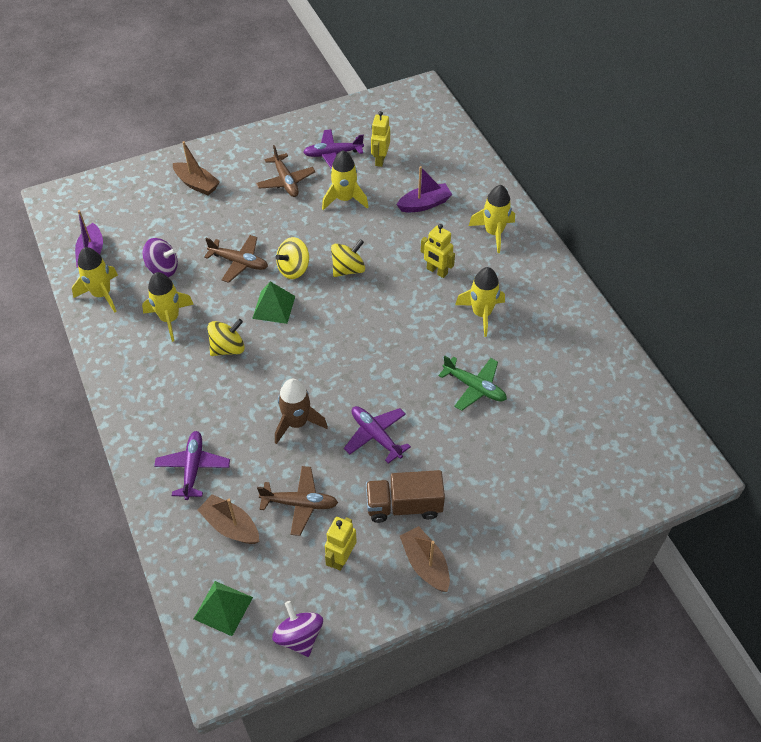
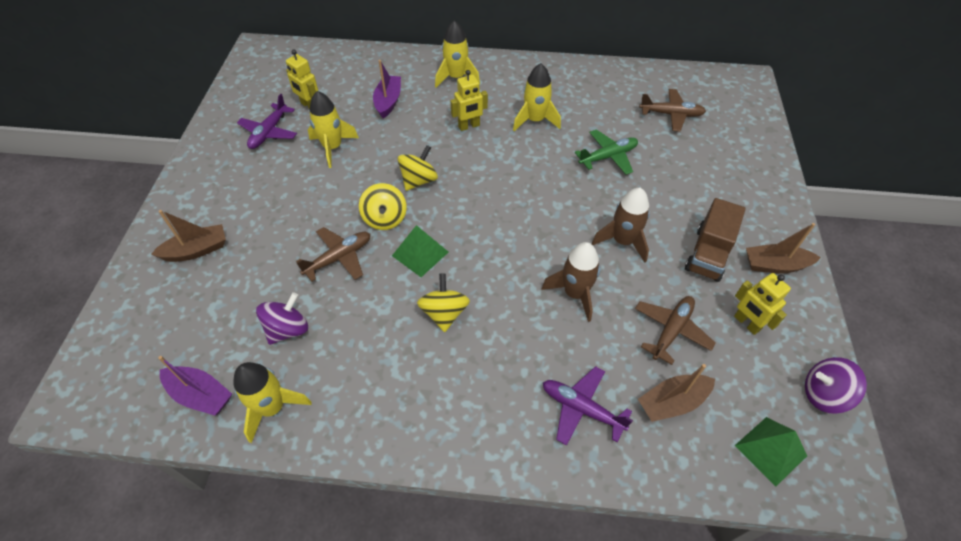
camera: 60 degrees left, 0 degrees up
yellow rocket [142,272,194,342] -> none
brown plane [256,145,315,197] -> brown plane moved to [639,89,706,132]
yellow spinning top [331,239,365,277] -> yellow spinning top turned 45 degrees clockwise [397,145,438,191]
purple plane [344,406,411,464] -> brown rocket [592,188,650,263]

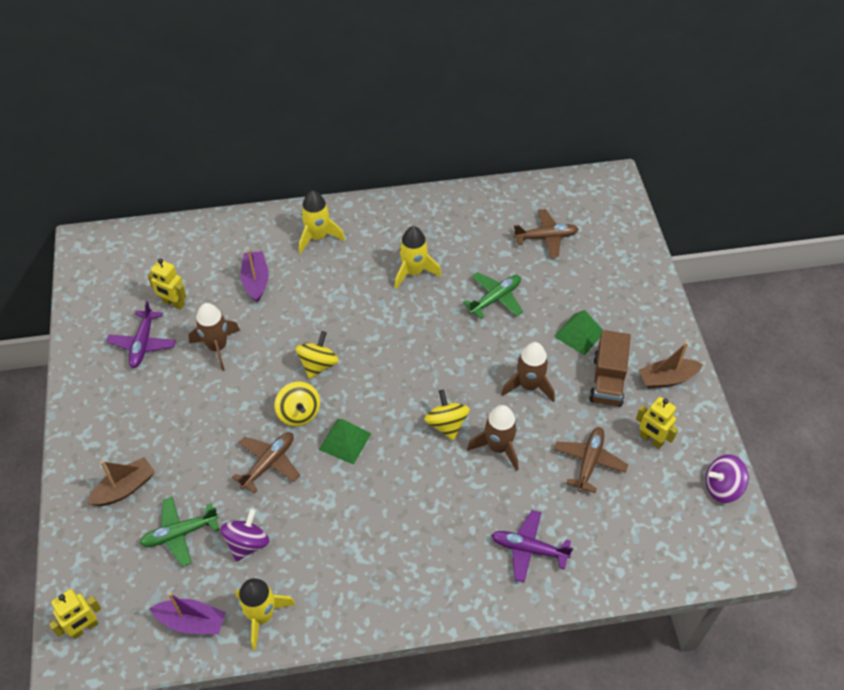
camera: 15 degrees left, 0 degrees up
yellow rocket [308,91,359,168] -> brown rocket [189,303,240,371]
yellow spinning top [417,273,470,332] -> yellow spinning top moved to [424,390,470,440]
yellow robot [450,70,488,131] -> yellow robot moved to [49,589,101,639]
brown boat [638,364,715,422] -> none
green pyramid [735,417,807,487] -> green pyramid moved to [554,310,603,355]
none -> green plane [140,497,220,566]

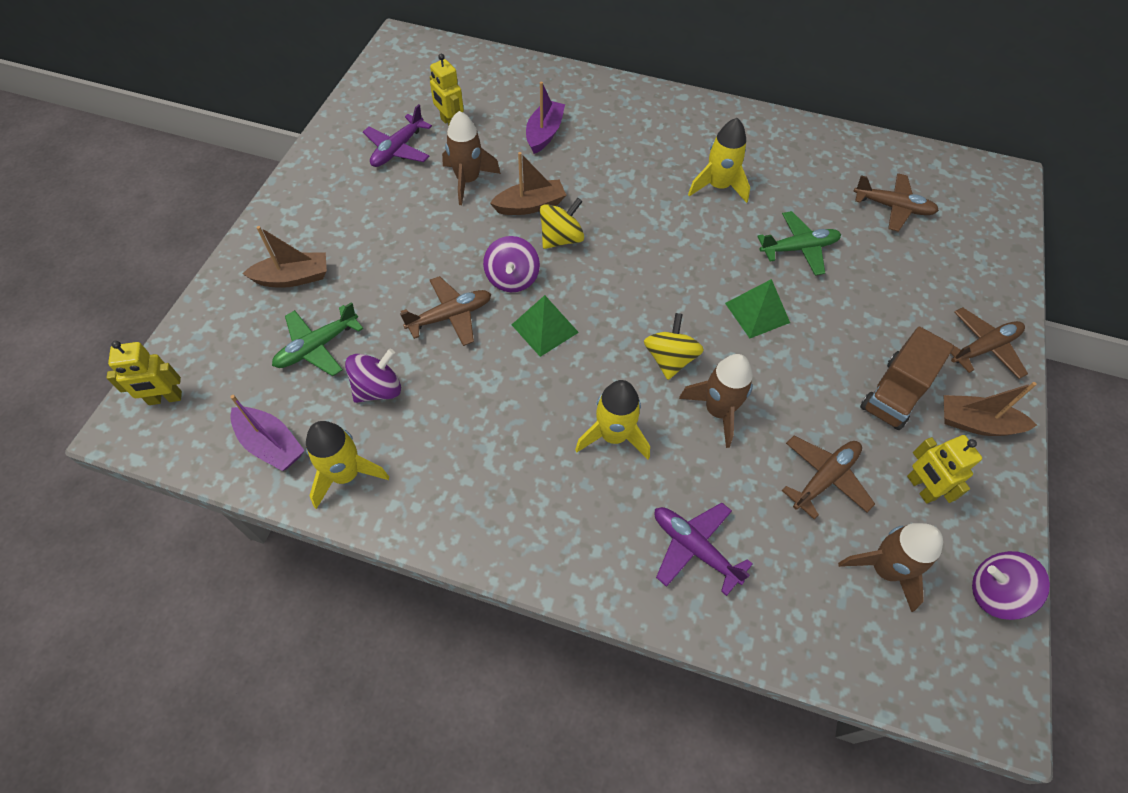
camera: 25 degrees right, 5 degrees up
green plane [140,497,220,566] -> green plane turned 45 degrees counterclockwise [272,302,364,376]
yellow spinning top [275,382,320,426] -> purple spinning top [483,236,540,292]
yellow rocket [299,190,345,254] -> yellow rocket moved to [575,380,650,459]
brown rocket [501,342,555,403] -> brown rocket moved to [838,523,943,612]
green pyramid [554,310,603,355] -> green pyramid moved to [725,279,790,338]
none -> brown boat [490,152,566,215]
none -> brown plane [951,307,1028,379]

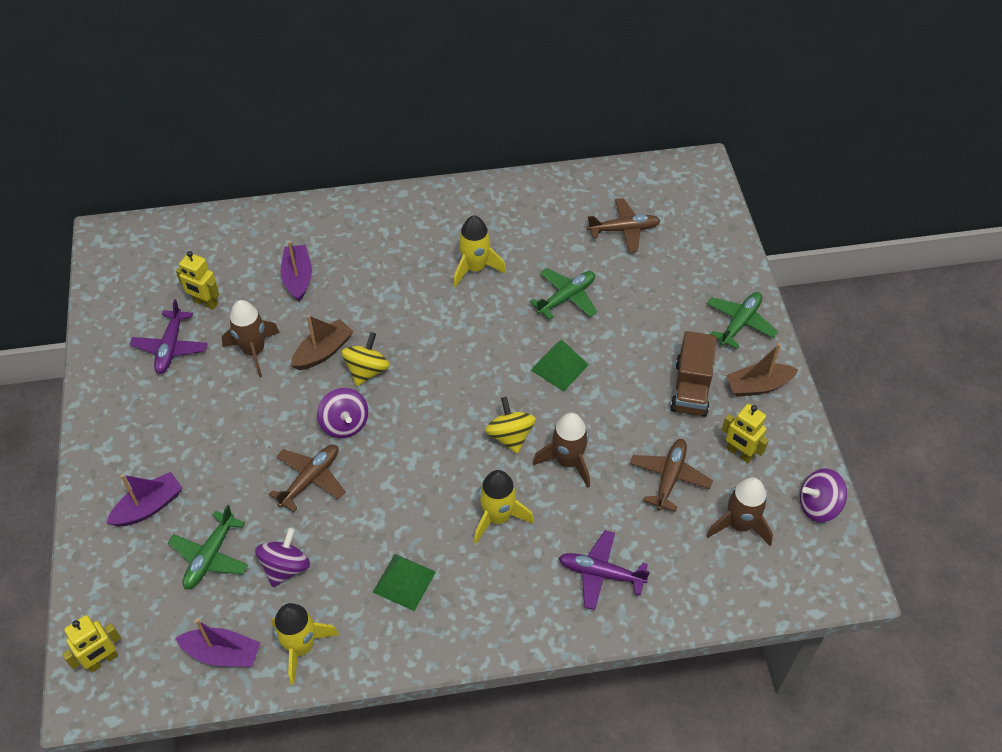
camera: 25 degrees left, 5 degrees down
brown boat [242,226,327,288] -> purple boat [107,472,182,526]
green pyramid [512,295,579,357] -> green pyramid moved to [373,554,436,611]
brown plane [951,307,1028,379] -> green plane [707,292,778,349]

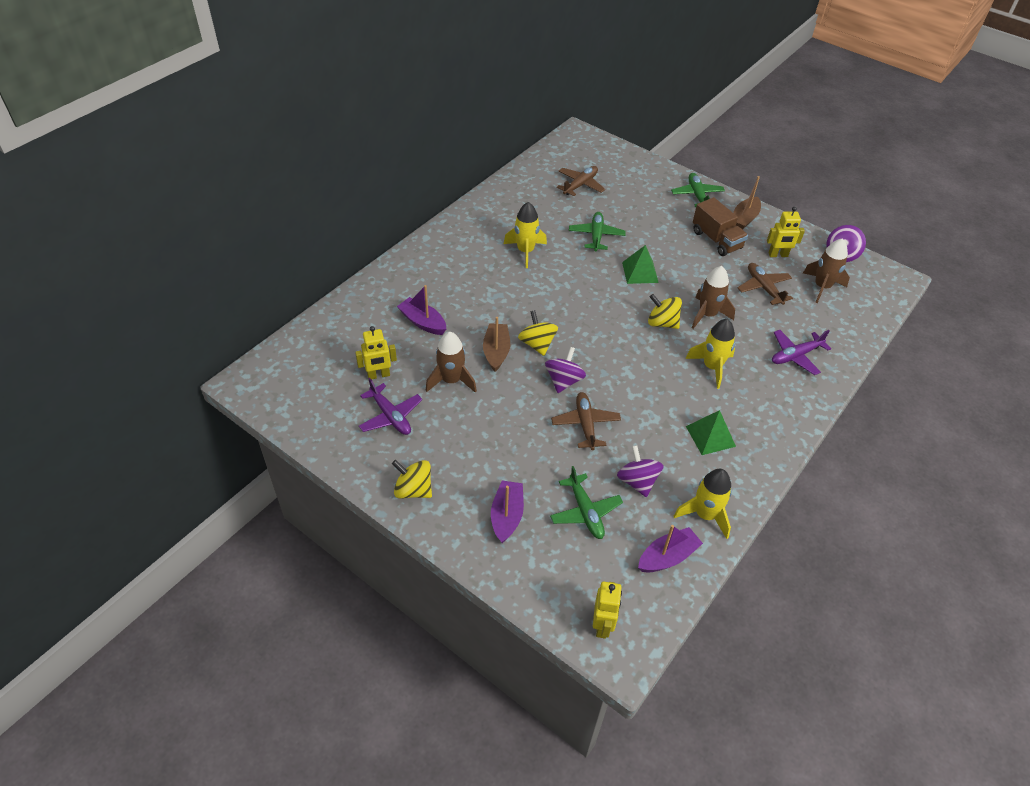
camera: 45 degrees left, 5 degrees down
purple spinning top [317,388,368,438] -> purple spinning top turned 90 degrees counterclockwise [545,347,586,393]
none -> yellow spinning top [392,460,432,499]

